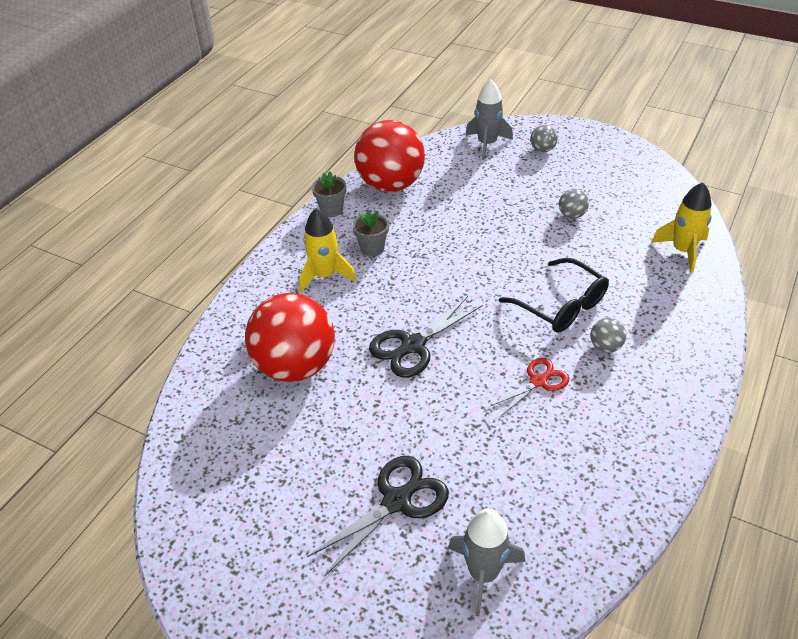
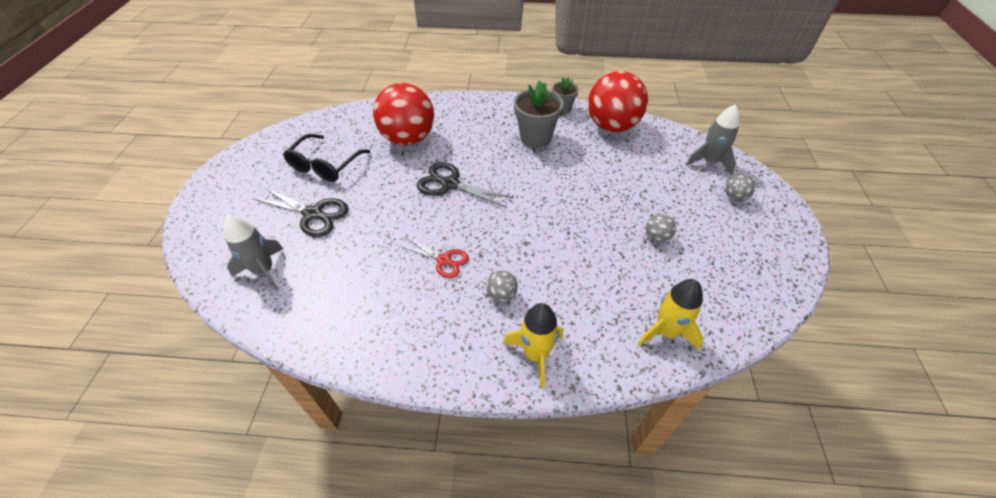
camera: 65 degrees right, 5 degrees up
yellow rocket [299,208,356,292] -> yellow rocket moved to [503,303,563,388]
grey flower pot [353,210,389,257] -> grey flower pot [514,81,564,148], size x1.70
black glasses [499,258,609,333] -> black glasses moved to [283,134,370,182]

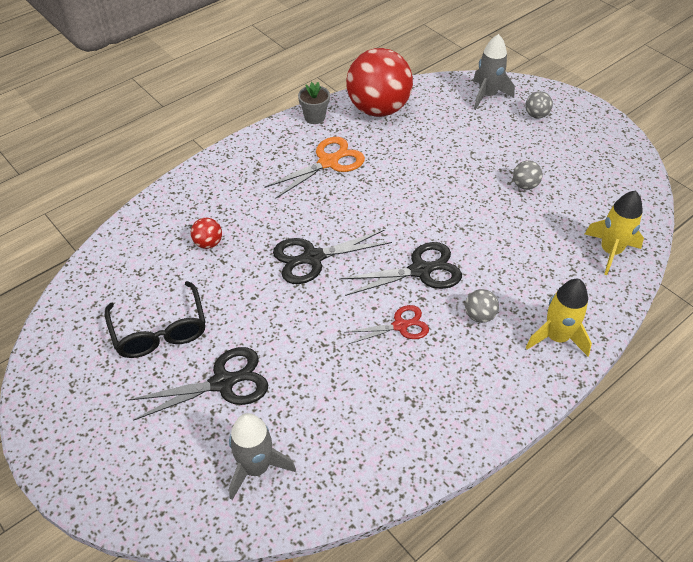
camera: 45 degrees left, 0 degrees up
red ball [373,83,434,145] -> red ball [191,218,222,249], size x0.40
grey flower pot [514,81,564,148] -> orange scissors [264,137,365,199]
none -> black scissors [339,242,462,296]

